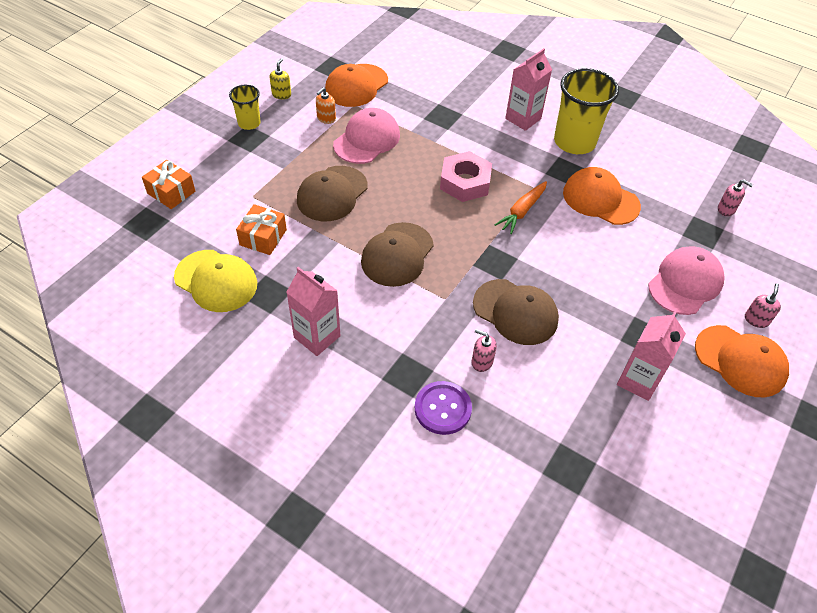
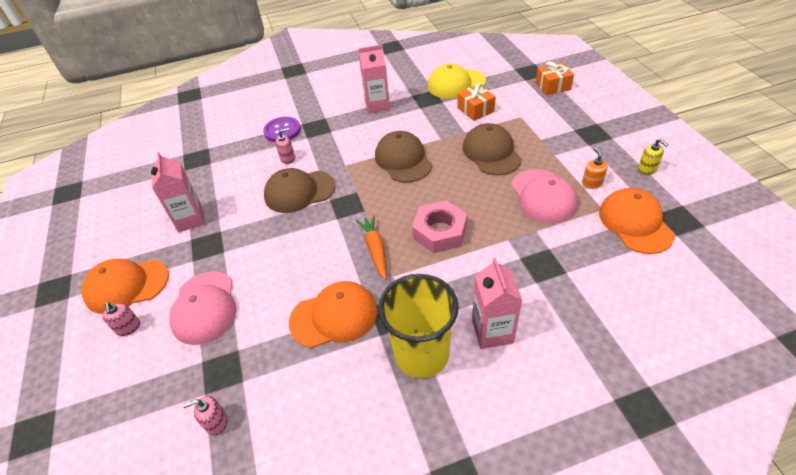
camera: 135 degrees right, 5 degrees down
yellow cup [229,85,261,130] -> none

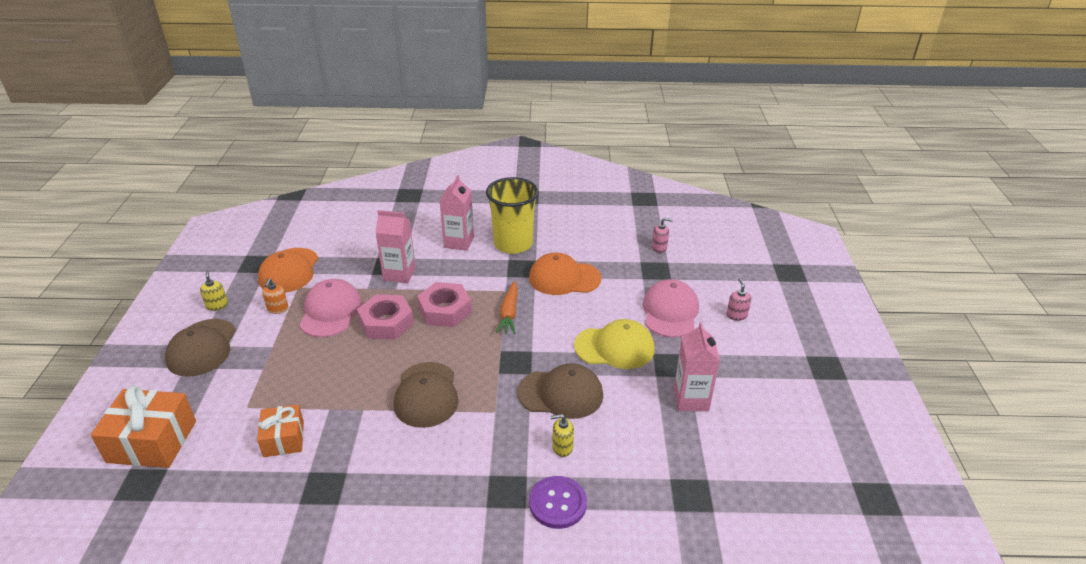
camera: 165 degrees left, 10 degrees down
orange cap [82,259,169,314] -> none
pink soap dispenser [275,128,295,164] -> yellow soap dispenser [550,414,574,457]
pink carton [358,45,390,114] -> pink carton moved to [375,210,416,283]
yellow cap [428,64,486,99] -> yellow cap moved to [574,319,655,369]
brown cap [463,123,522,175] -> brown cap moved to [165,319,236,377]
orange gift [535,61,574,95] -> orange gift [90,386,196,468], size x1.61
none -> pink nut [357,294,414,340]

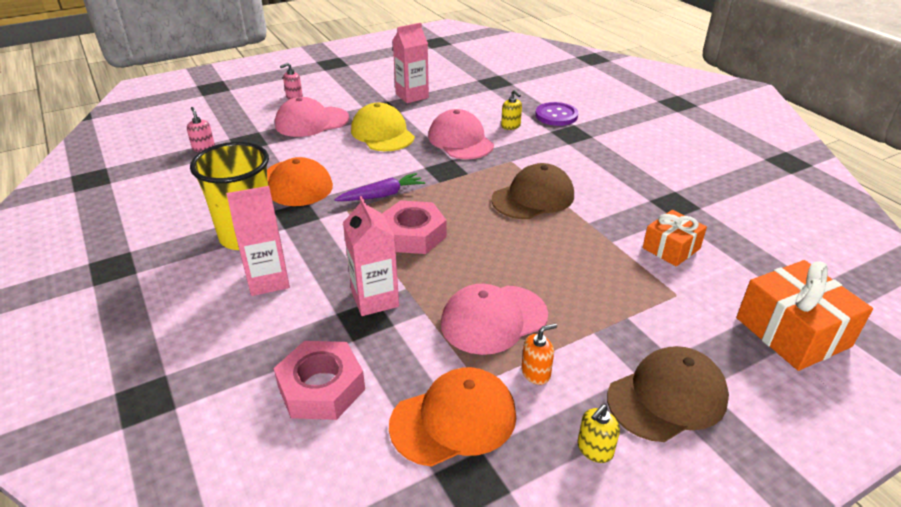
camera: 120 degrees left, 0 degrees up
pink nut [357,294,414,340] -> pink nut moved to [273,341,365,420]
orange carrot [496,281,517,334] -> purple carrot [334,173,425,201]
brown cap [517,363,603,419] -> pink cap [428,109,494,159]

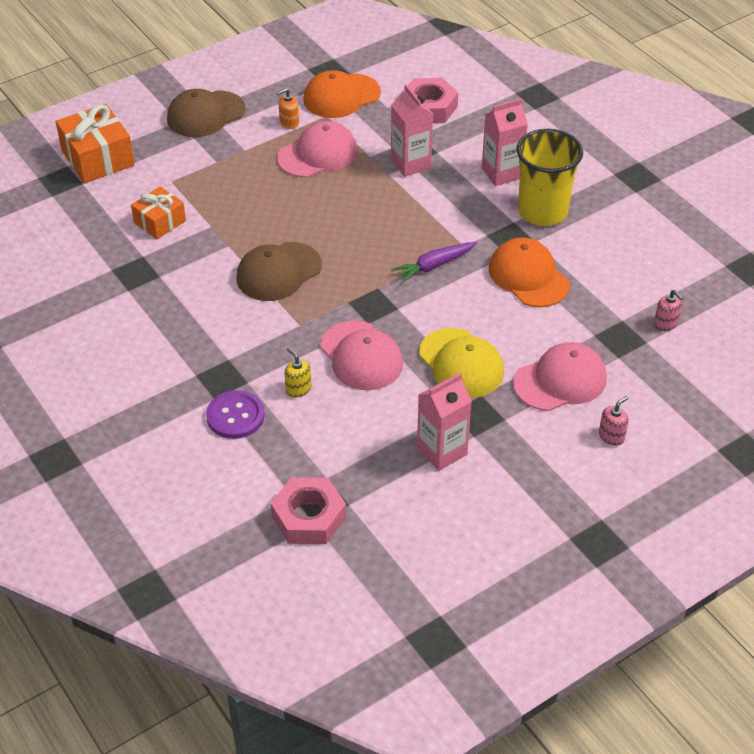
camera: 175 degrees right, 10 degrees up
pink nut [382,201,447,254] -> pink nut moved to [271,477,346,544]
yellow soap dispenser [578,404,620,463] -> none

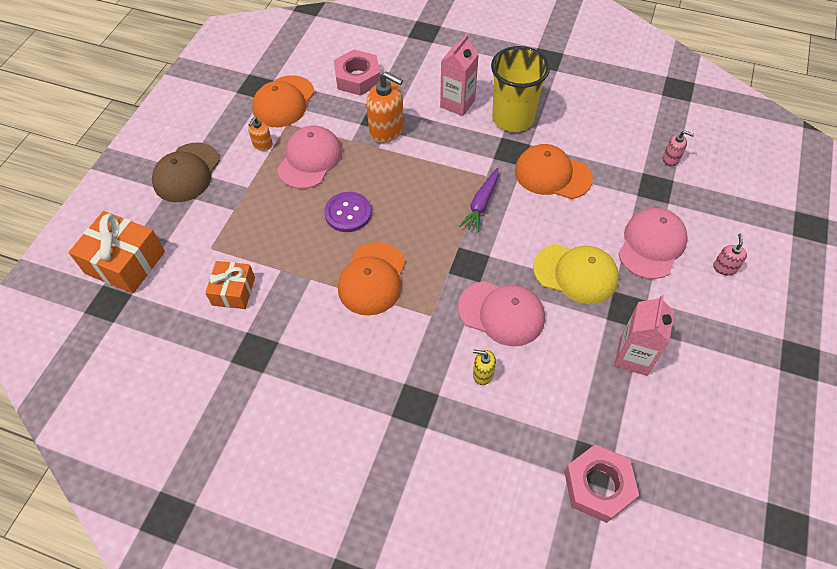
camera: 35 degrees left, 10 degrees up
purple button [206,390,264,439] -> purple button moved to [324,192,372,232]
brown cap [236,242,322,301] -> orange cap [338,242,405,316]
pink carton [391,84,433,177] -> orange soap dispenser [366,72,404,143]

